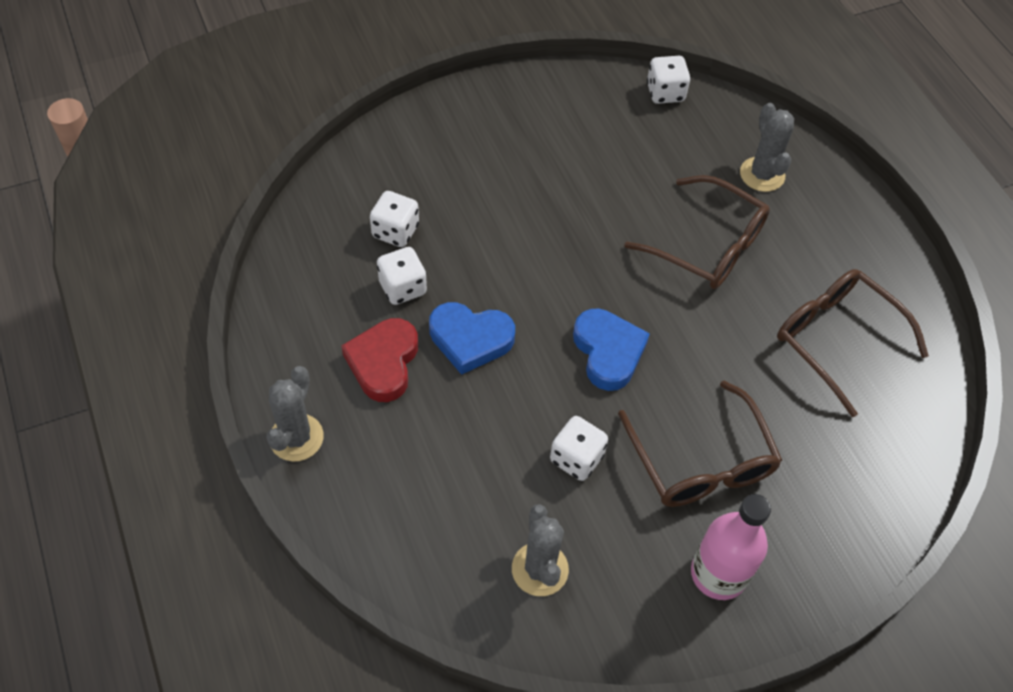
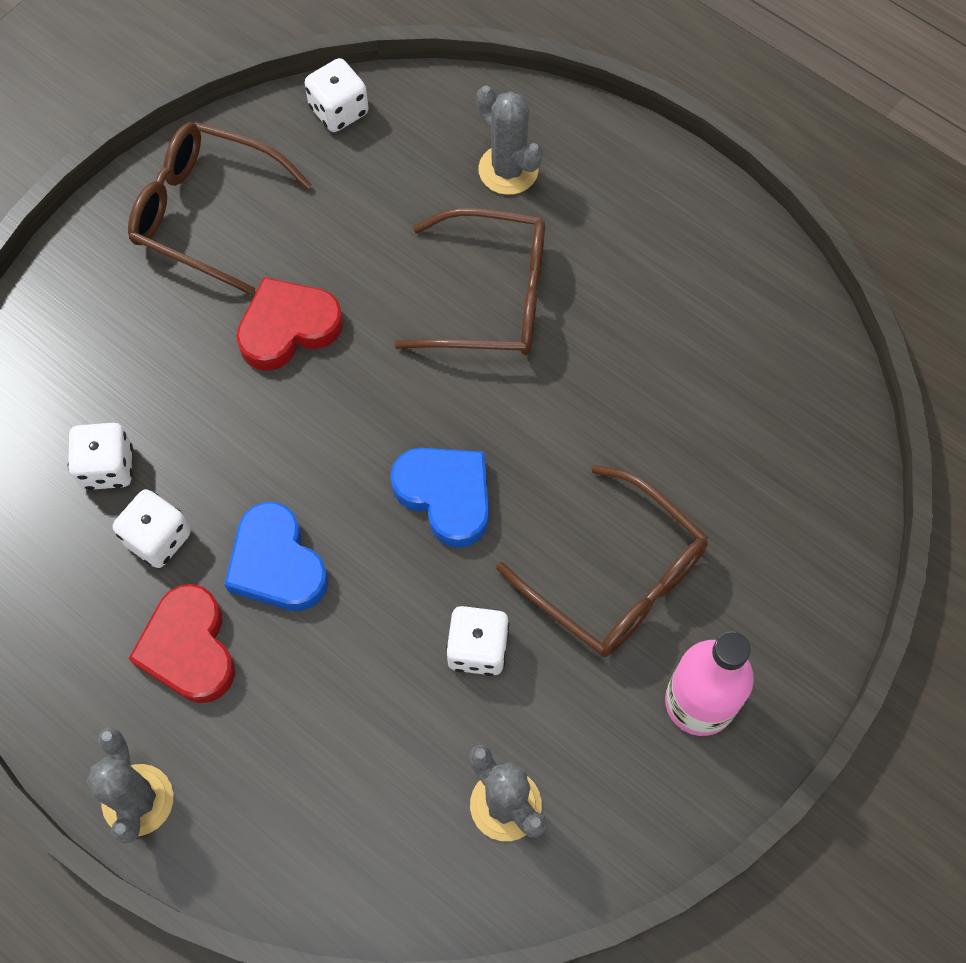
camera: 25 degrees left, 10 degrees up
blue heart [429,302,515,375] -> blue heart turned 75 degrees clockwise [224,502,328,611]
brown glasses [777,269,929,417] -> brown glasses moved to [128,122,312,295]
none -> red heart [236,277,343,371]

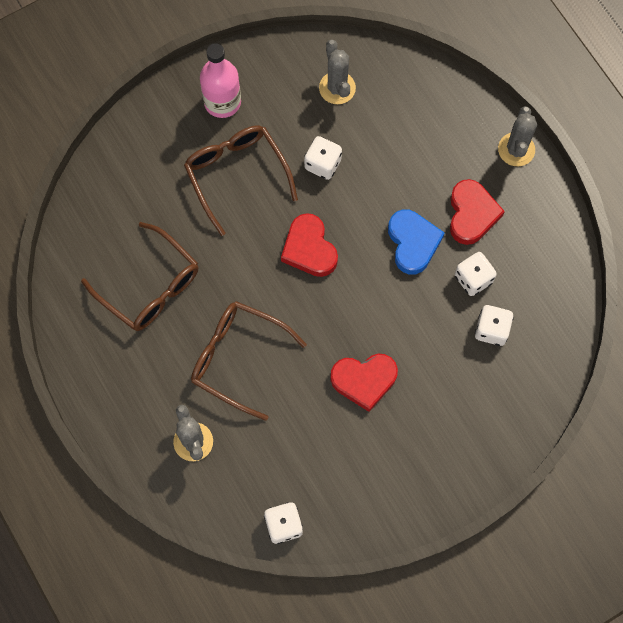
camera: 160 degrees left, 5 degrees up
brown glasses [128,122,312,295] -> brown glasses moved to [81,222,198,331]
blue heart [390,448,489,548] -> red heart [281,213,338,277]

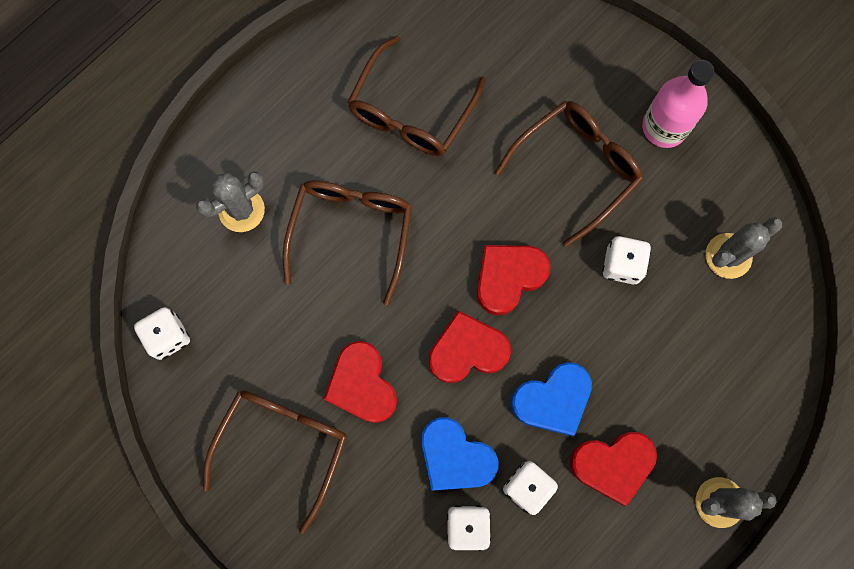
camera: 75 degrees right, 5 degrees up
none -> brown glasses [203,390,347,534]
none -> blue heart [421,417,499,491]
none -> red heart [429,311,511,383]

